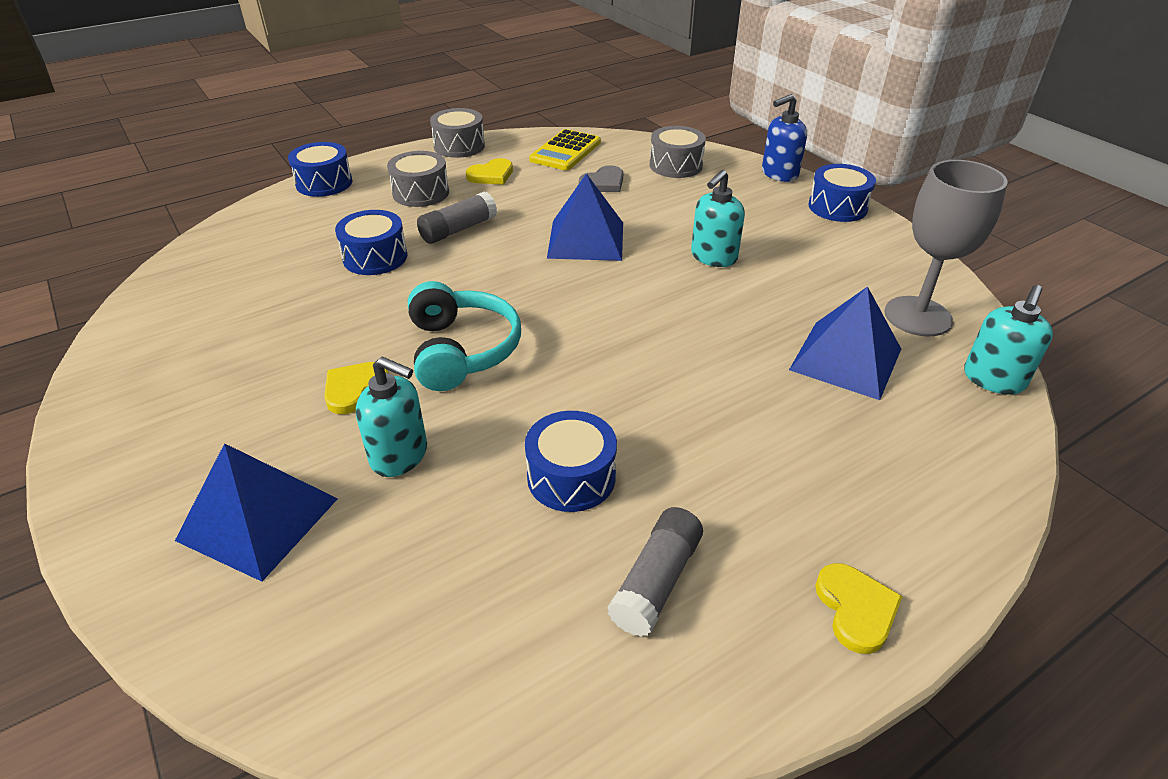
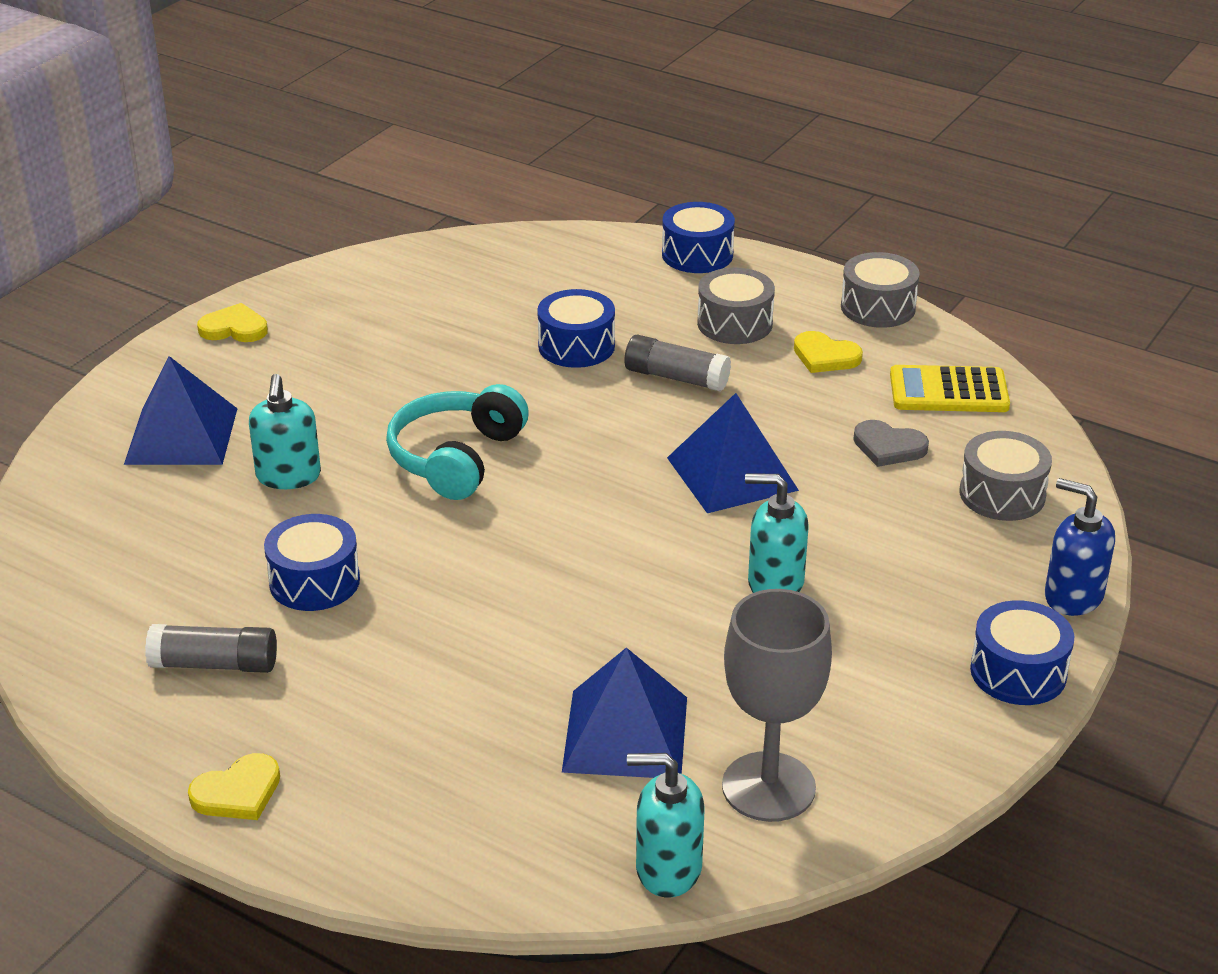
camera: 65 degrees right, 5 degrees down
yellow heart [324,362,389,414] -> yellow heart moved to [197,303,268,342]
turquoise headphones [408,281,521,391] -> turquoise headphones turned 150 degrees clockwise [386,384,529,500]

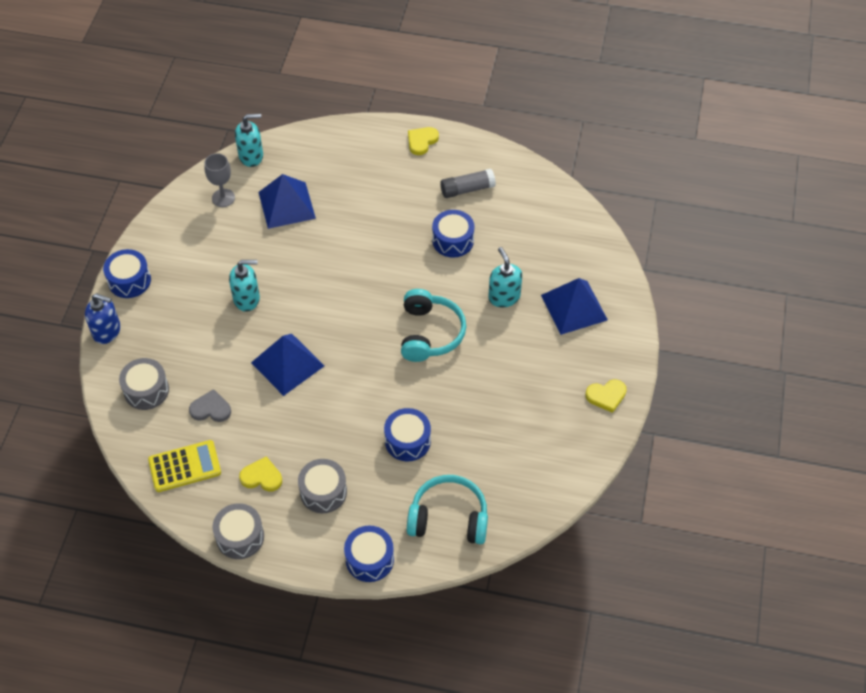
camera: 160 degrees right, 20 degrees up
grey glue stick [625,335,731,392] -> none
grey goblet [722,589,832,822] -> grey goblet [204,153,235,207], size x0.62
none -> turquoise headphones [407,475,488,544]

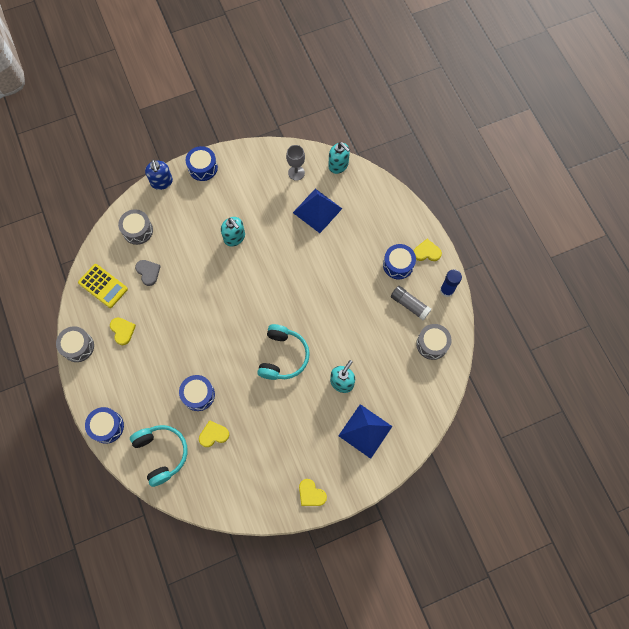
camera: 55 degrees right, 15 degrees up
blue pyramid [251,334,324,396] -> none
grey drum [298,459,347,513] -> grey drum moved to [416,324,452,360]
turquoise headphones [401,289,467,362] -> turquoise headphones turned 45 degrees counterclockwise [257,324,310,380]
blue drum [432,210,474,258] -> blue drum moved to [383,244,416,279]
none -> yellow heart [199,420,229,447]
none -> blue glue stick [440,269,462,297]

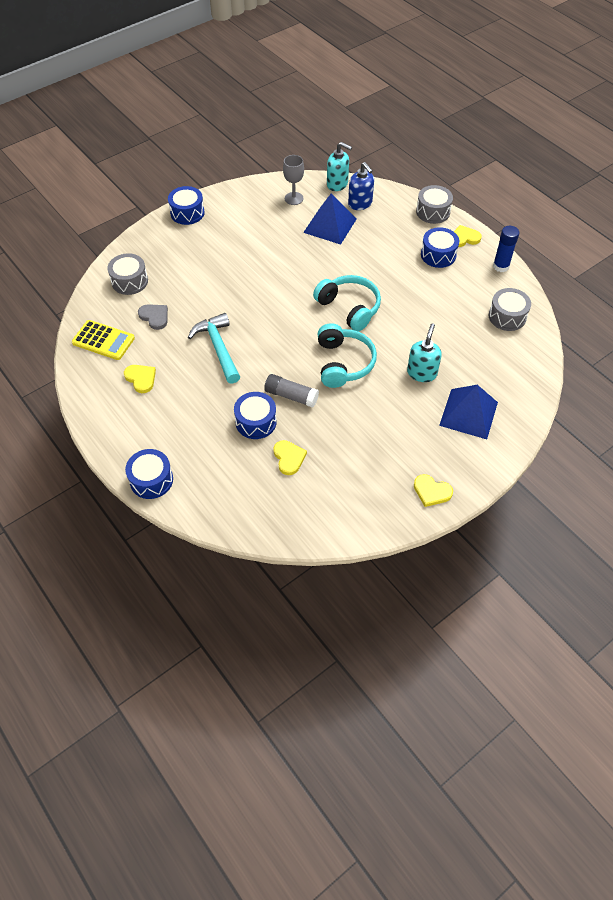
camera: 15 degrees left, 15 degrees down
grey drum [56,326,94,362] -> grey drum moved to [416,185,453,224]
turquoise headphones [130,425,188,487] -> turquoise headphones moved to [313,275,381,332]
blue soap dispenser [145,160,173,190] -> blue soap dispenser moved to [348,162,374,210]
yellow heart [199,420,229,447] -> yellow heart turned 105 degrees clockwise [273,440,307,475]
turquoise soap dispenser [221,217,245,246] -> none
grey glue stick [391,286,431,320] -> grey glue stick moved to [264,374,319,408]
none -> turquoise hammer [188,313,240,384]

